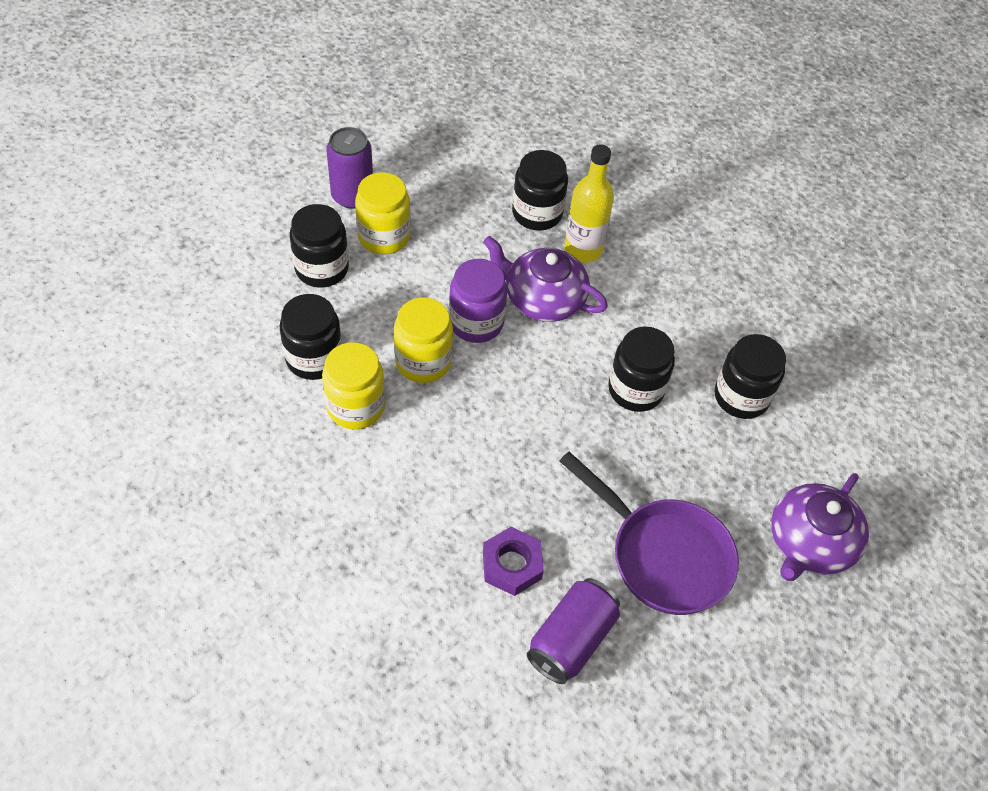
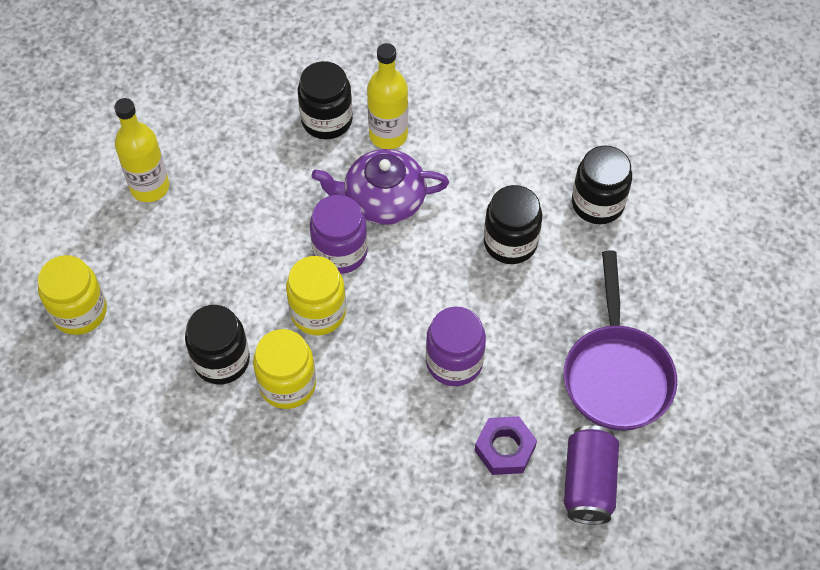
camera: 25 degrees left, 5 degrees up
black jar [290,204,349,288] -> none
purple can [326,127,373,209] -> yellow bottle [114,98,169,202]
yellow jar [355,172,411,254] -> yellow jar moved to [38,255,107,335]
purple pan [560,452,739,615] -> purple pan turned 75 degrees clockwise [564,251,677,431]
purple teapot [771,473,869,581] -> none
none -> purple jar [426,307,486,386]

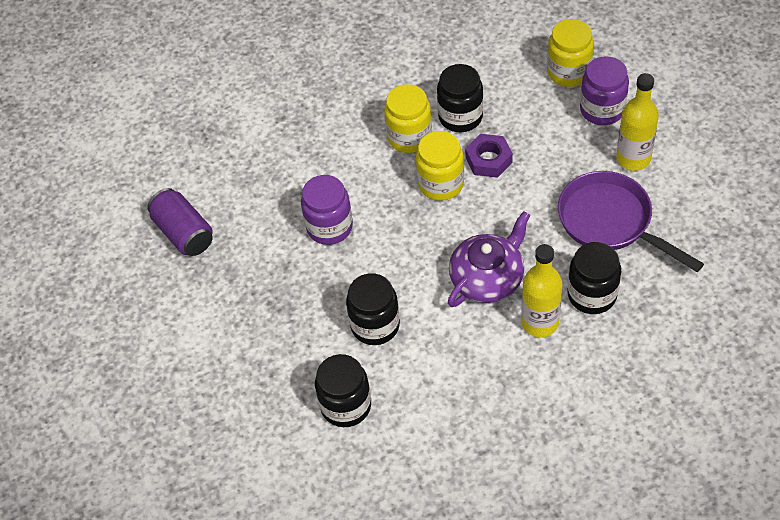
camera: 140 degrees right, 5 degrees down
purple jar [310,195,368,274] -> purple jar moved to [580,56,629,125]
purple nut [475,416,537,475] -> purple nut moved to [465,134,513,178]
purple pan [564,251,677,431] -> purple pan moved to [558,171,704,272]

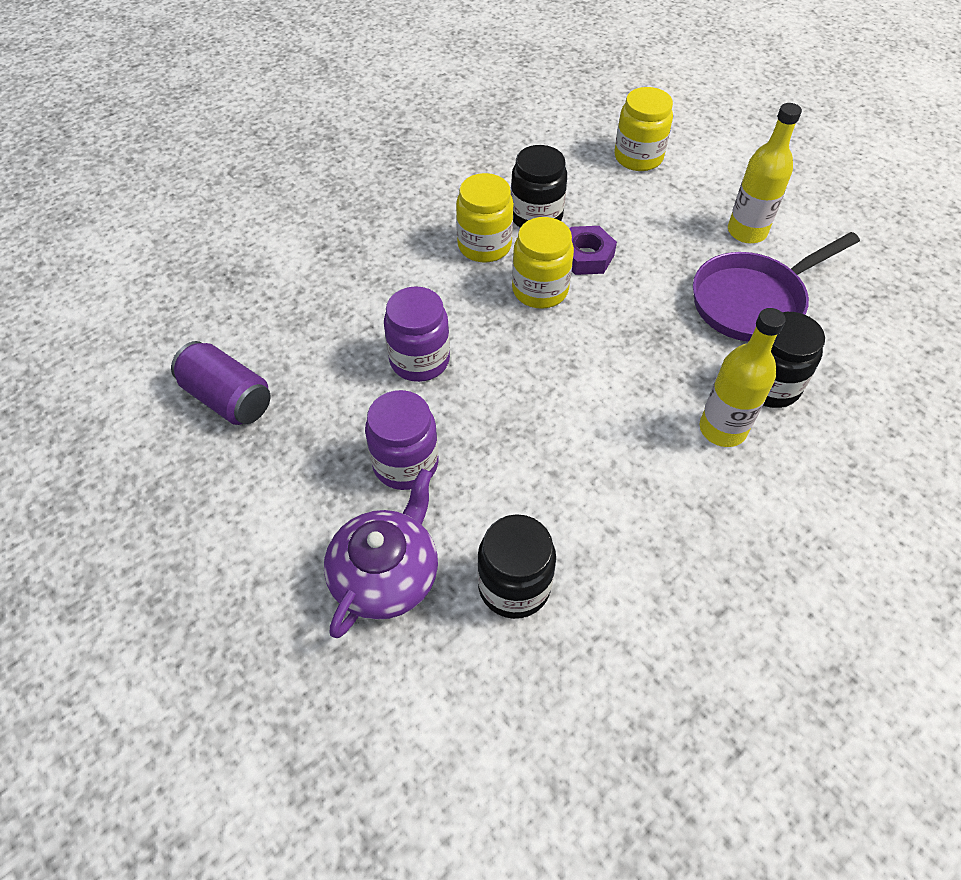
camera: 20 degrees left, 0 degrees up
black jar [346,273,400,345] -> none
purple teapot [448,211,530,307] -> purple teapot moved to [324,468,438,638]
purple pan [558,171,704,272] -> purple pan turned 60 degrees counterclockwise [693,232,860,342]
purple jar [580,56,629,125] -> purple jar moved to [365,390,438,490]

